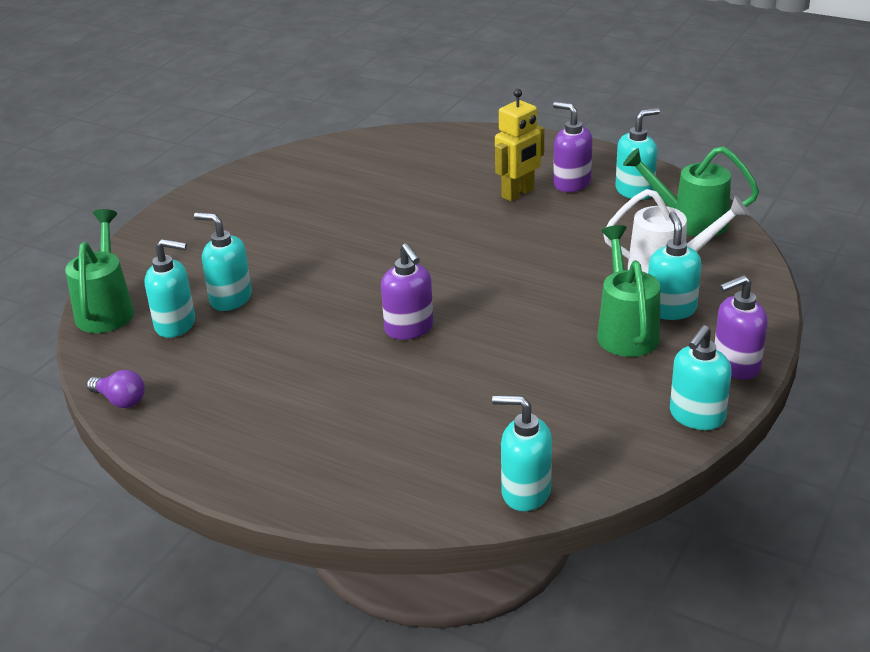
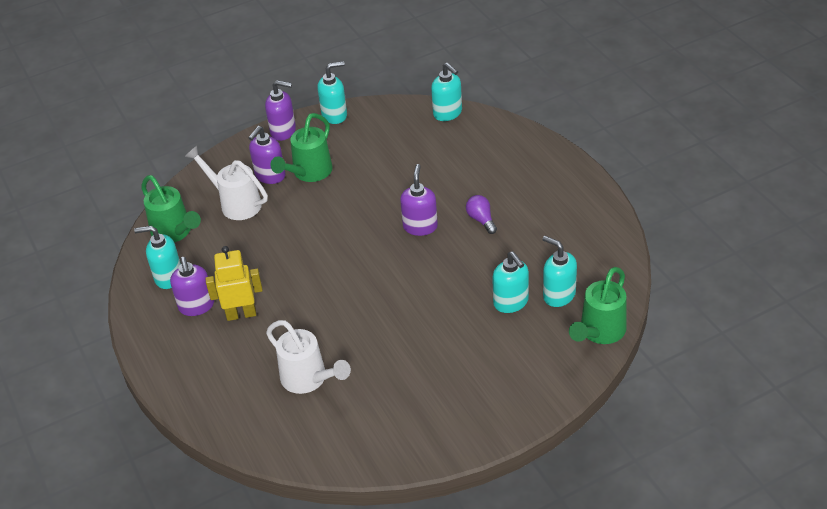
camera: 145 degrees left, 10 degrees up
purple light bulb [87,370,145,408] -> purple light bulb moved to [466,195,497,234]
turquoise soap dispenser [648,211,701,320] -> purple soap dispenser [248,126,285,184]
none -> white watering can [266,320,351,394]

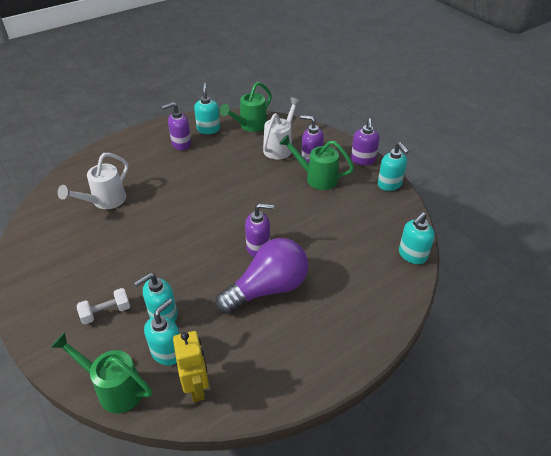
camera: 80 degrees right, 0 degrees up
yellow robot [205,246,263,321] -> yellow robot moved to [173,331,209,402]
purple light bulb [466,195,497,234] -> purple light bulb [216,238,308,314], size x2.38
none -> white dumbbell [77,288,130,324]

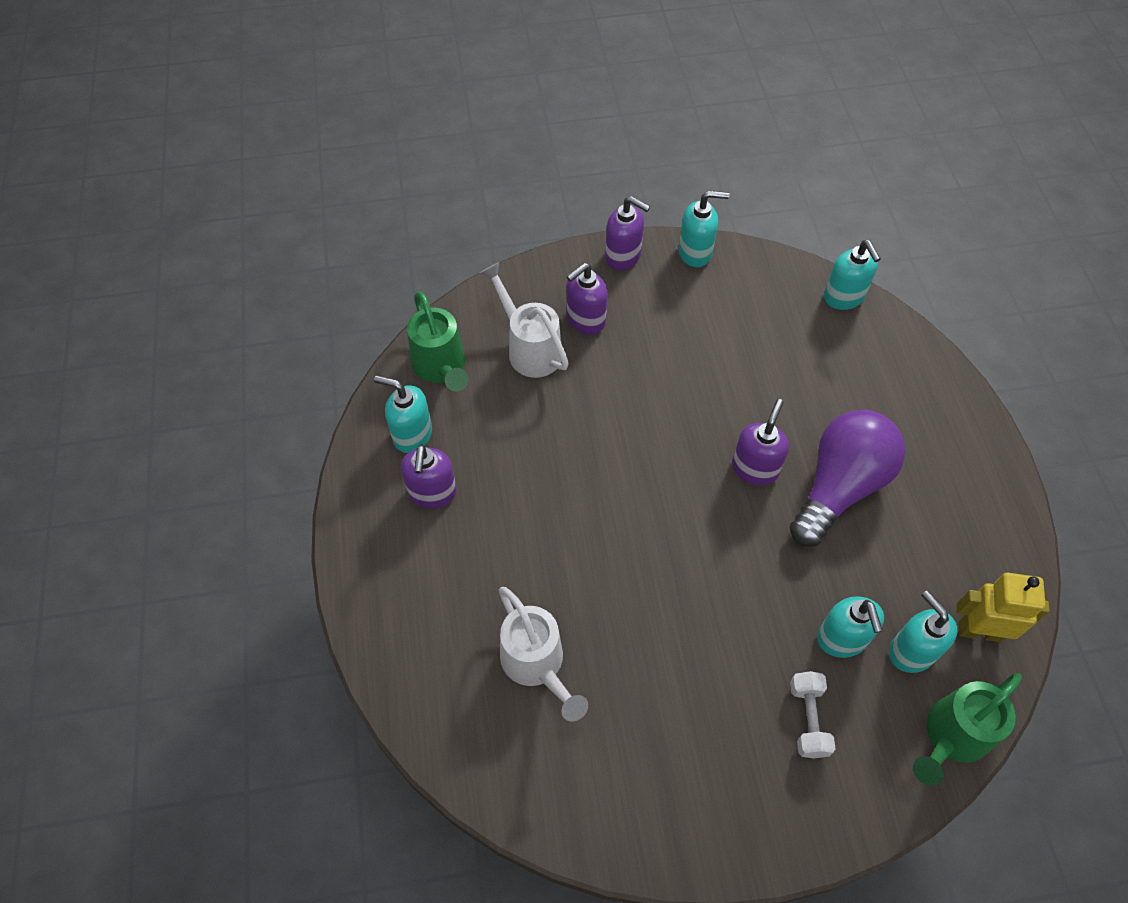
camera: 65 degrees left, 15 degrees up
purple light bulb [216,238,308,314] -> purple light bulb turned 45 degrees clockwise [790,410,905,547]
green watering can [279,135,354,190] -> none

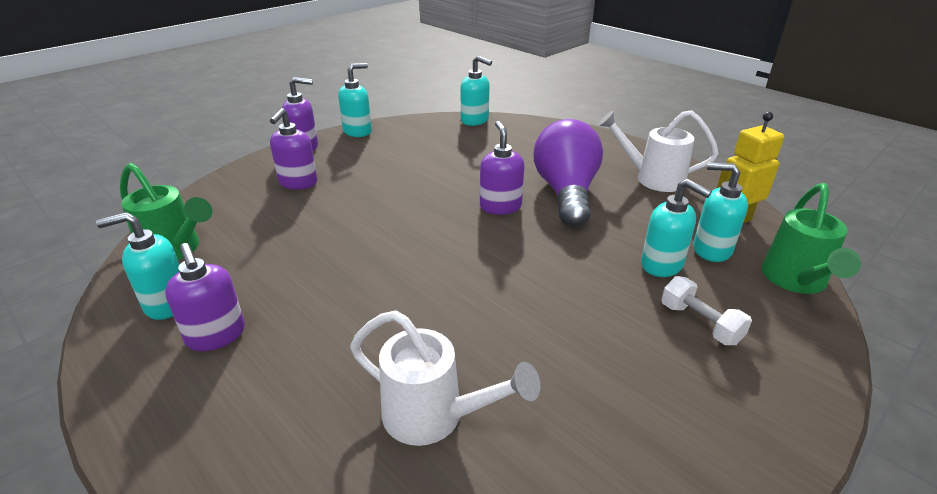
camera: 35 degrees left, 25 degrees down
white watering can [480,262,569,378] -> white watering can moved to [598,110,719,192]

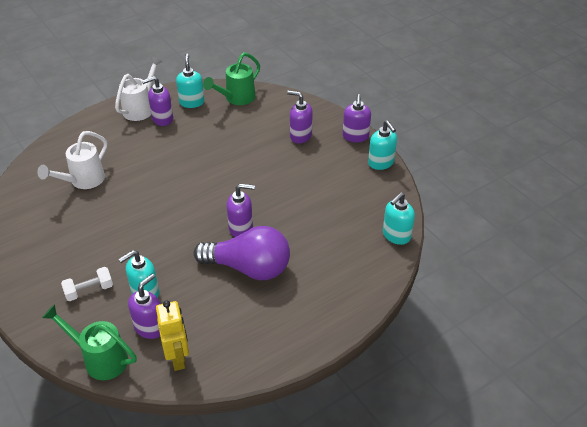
camera: 100 degrees right, 10 degrees up
white watering can [598,110,719,192] -> white watering can moved to [115,56,162,121]
turquoise soap dispenser [693,162,748,262] -> purple soap dispenser [128,273,160,339]

